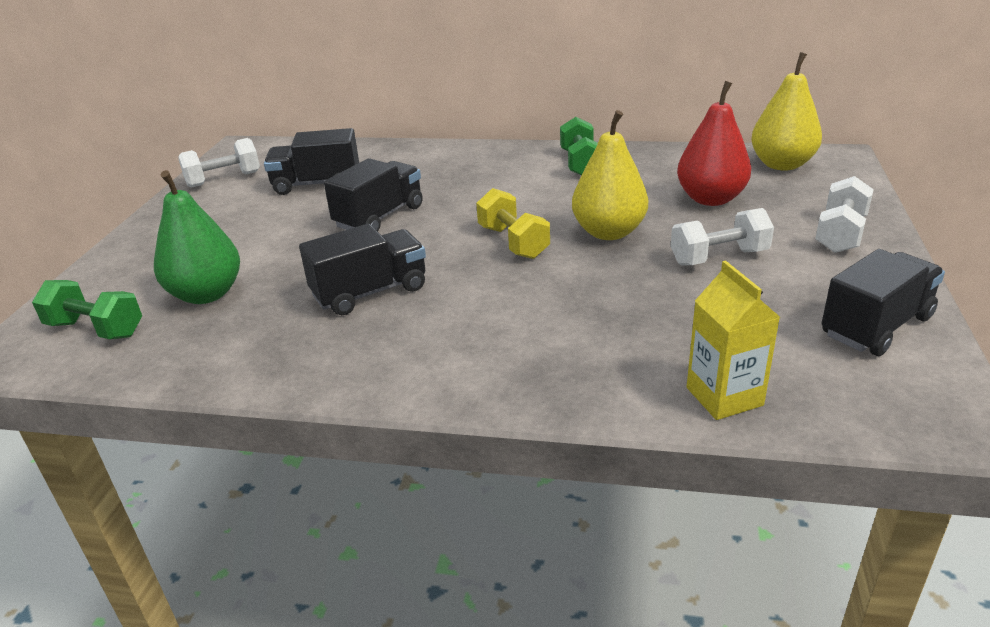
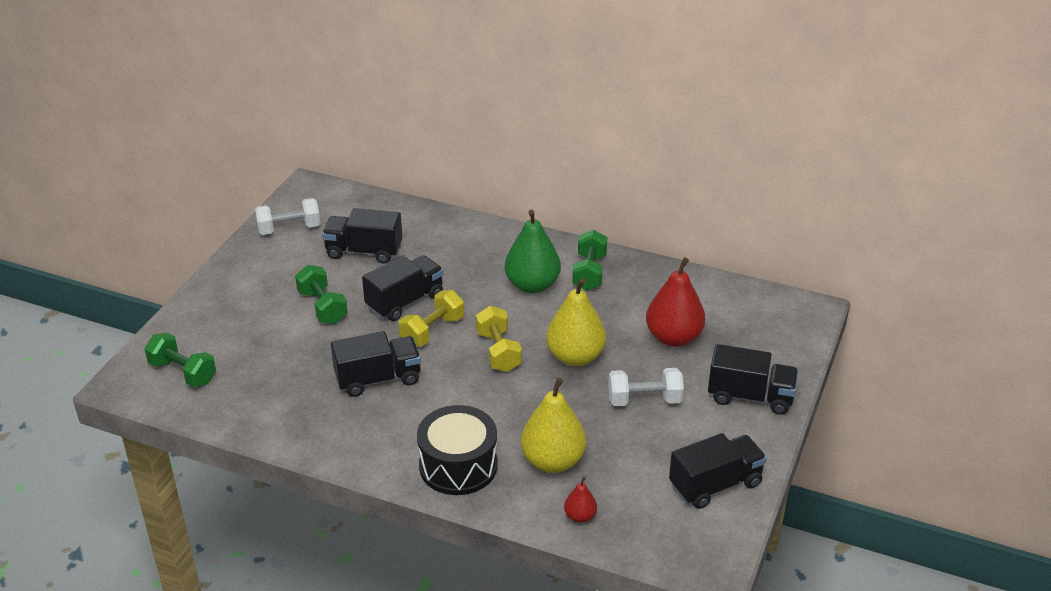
camera: 10 degrees right, 5 degrees up
green pear [154,170,240,304] -> green pear moved to [505,210,561,293]
yellow carton [687,260,780,420] -> red pear [564,477,597,523]
yellow pear [751,52,822,170] -> yellow pear moved to [521,378,586,473]
white dumbbell [815,176,874,253] -> black truck [708,344,798,415]
none -> green dumbbell [295,265,348,324]
none -> yellow dumbbell [399,290,464,347]
none -> black drum [417,405,498,495]

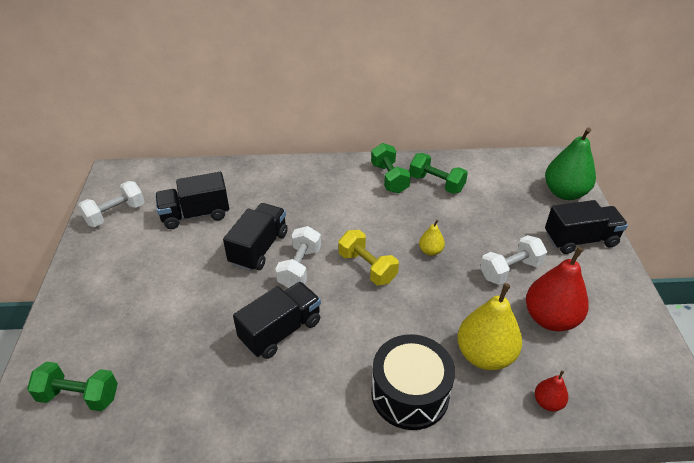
camera: 25 degrees left, 5 degrees up
green dumbbell [295,265,348,324] -> green dumbbell moved to [409,153,468,194]
yellow dumbbell [399,290,464,347] -> white dumbbell [275,226,321,288]
green pear [505,210,561,293] -> green pear moved to [545,127,596,200]
yellow pear [546,278,606,366] -> yellow pear [419,220,445,256], size x0.48
red pear [646,257,705,347] -> red pear moved to [526,247,589,331]
black truck [669,433,767,509] -> none

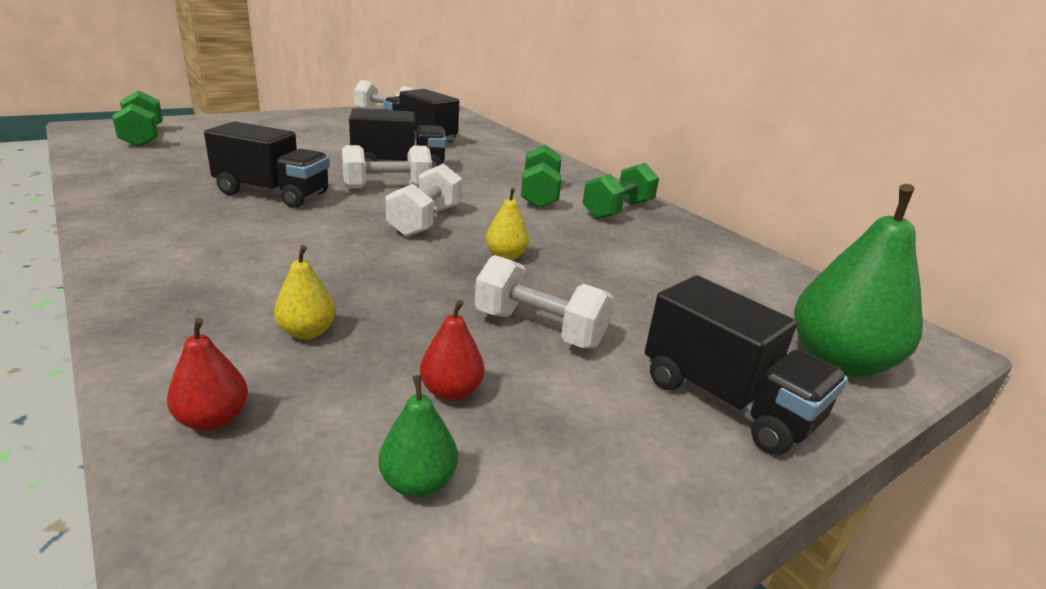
camera: 55 degrees right, 15 degrees down
yellow dumbbell [338,230,399,285] -> white dumbbell [386,164,462,237]
black drum [371,334,455,430] -> none
green dumbbell [409,153,468,194] -> green dumbbell moved to [521,145,562,208]
yellow pear [457,283,522,370] -> yellow pear [274,245,335,340], size x0.48
red pear [526,247,589,331] -> red pear [420,300,485,401], size x0.48
none -> green pear [379,375,458,498]

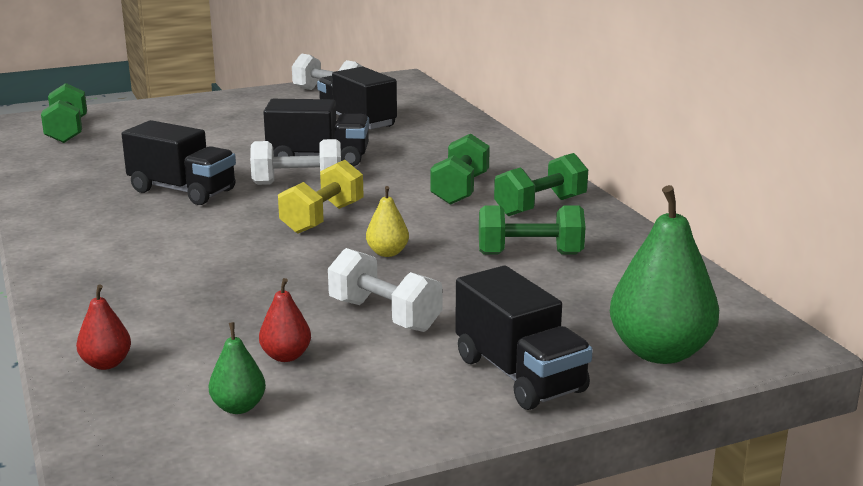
camera: 15 degrees right, 5 degrees down
yellow pear [274,245,335,340] -> none
white dumbbell [386,164,462,237] -> yellow dumbbell [278,160,364,234]
none -> green dumbbell [479,205,586,254]

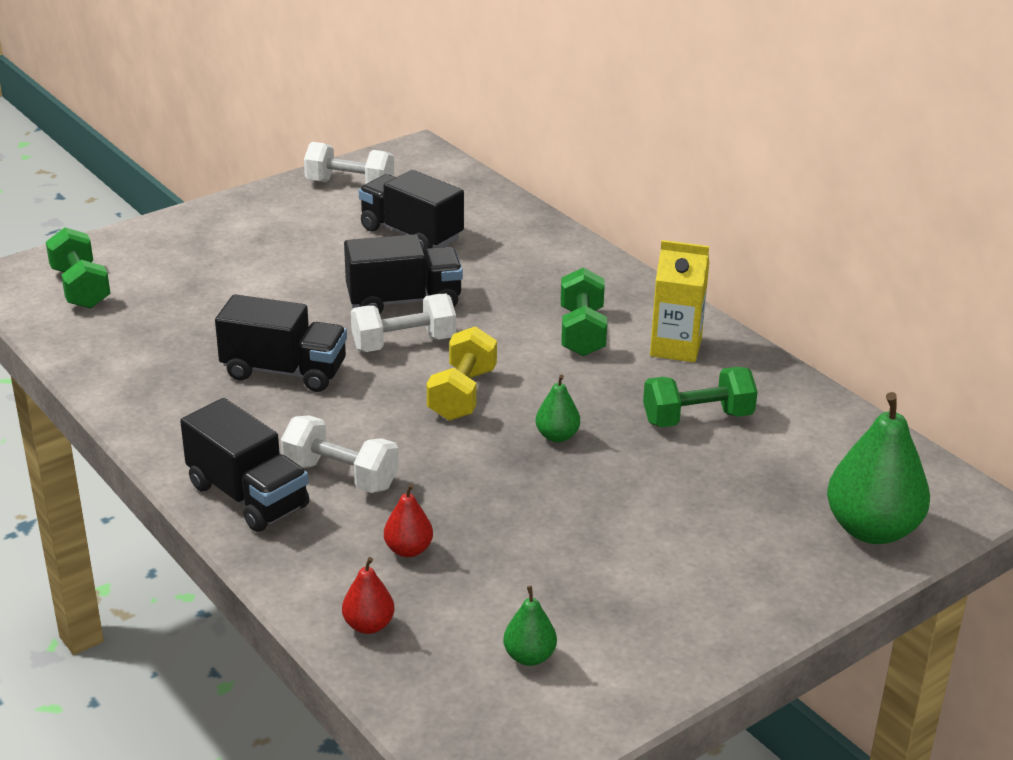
camera: 15 degrees left, 10 degrees up
red pear [259,278,311,362] -> red pear moved to [384,484,433,557]
white dumbbell [328,248,443,332] -> white dumbbell moved to [281,415,399,493]
yellow pear [366,186,409,257] -> green pear [536,375,580,442]
black truck [455,266,593,410] -> black truck moved to [180,398,309,532]
green dumbbell [494,153,588,216] -> yellow carton [650,240,709,362]

